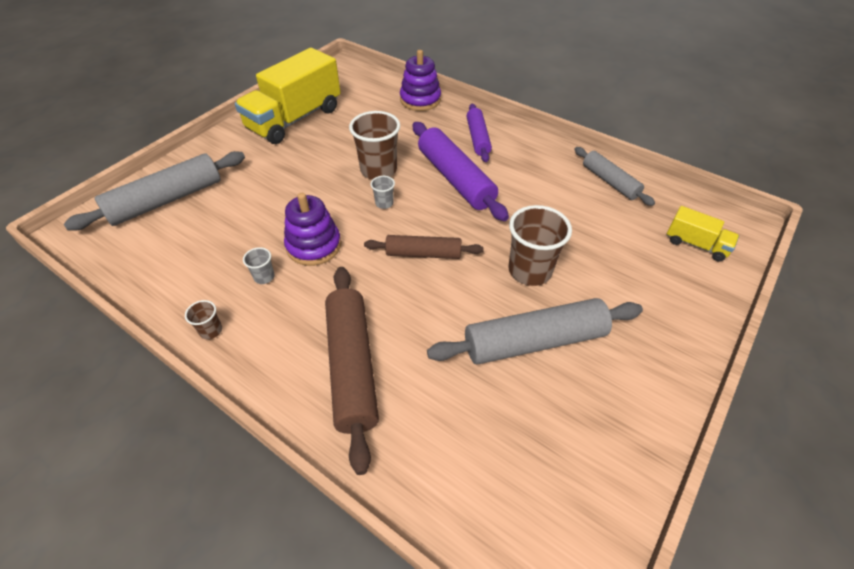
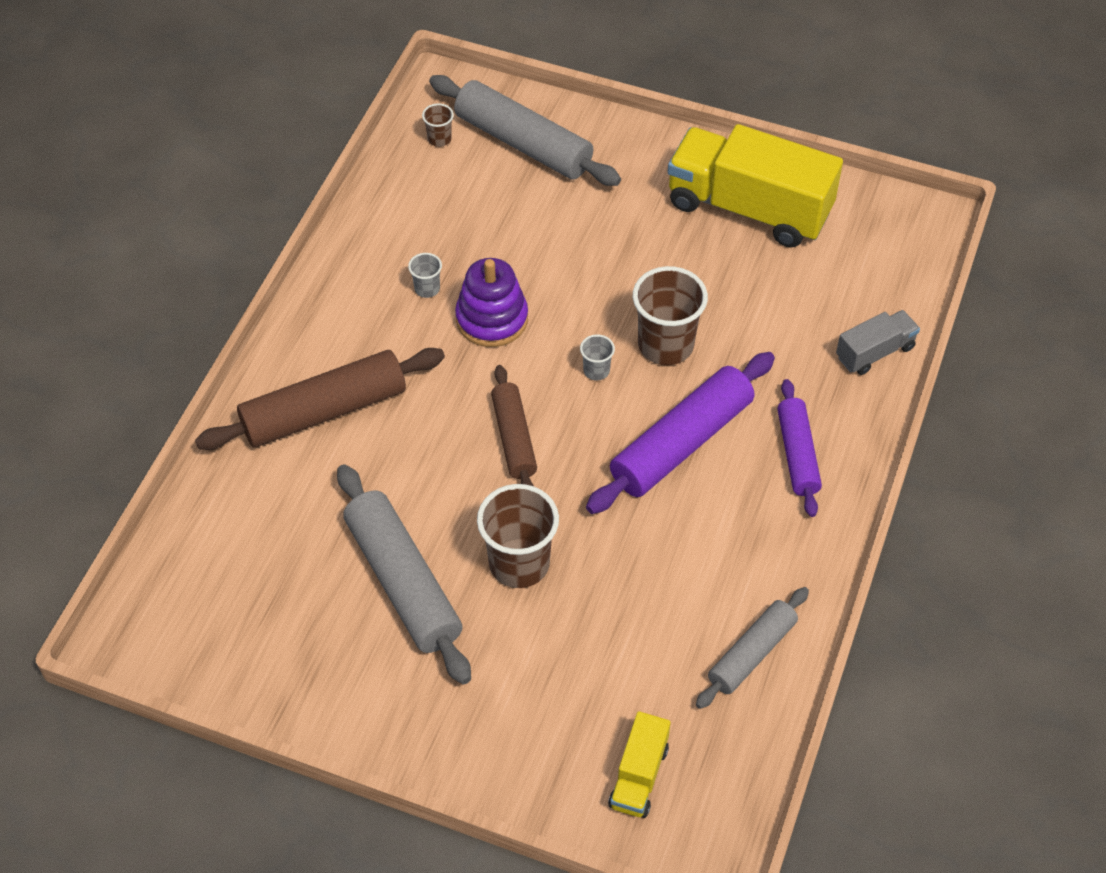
camera: 75 degrees right, 5 degrees up
brown cup [185,300,222,339] -> brown cup moved to [422,103,454,147]
purple stacking toy [400,50,441,111] -> grey truck [836,310,920,375]
purple rolling pin [467,104,492,162] -> purple rolling pin turned 75 degrees counterclockwise [777,379,822,517]

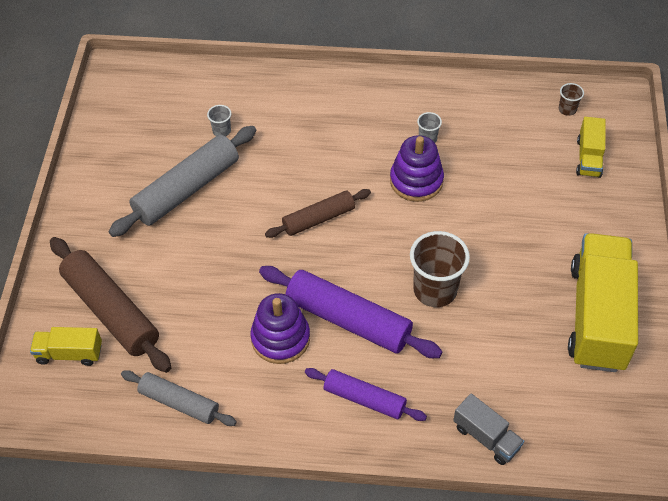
camera: 75 degrees right, 0 degrees up
brown rolling pin [195,348,445,450] -> brown rolling pin moved to [50,237,171,373]
grey rolling pin [429,75,621,186] -> yellow truck [576,117,606,178]
brown cup [477,484,559,588] -> none
grey cup [580,334,615,380] -> grey cup moved to [207,105,231,136]
purple rolling pin [777,379,822,517] -> purple rolling pin turned 45 degrees clockwise [305,368,427,421]
none -> purple stacking toy [250,293,310,364]

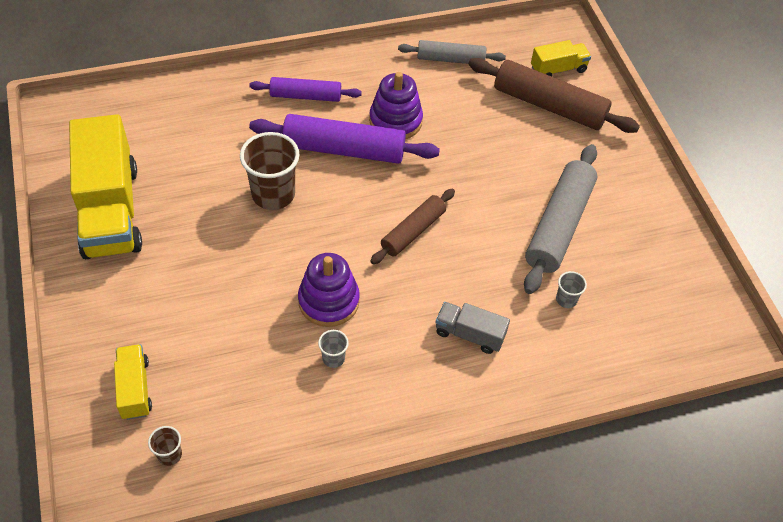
camera: 155 degrees right, 0 degrees up
grey truck [453,393,524,465] -> grey truck moved to [436,302,510,354]

